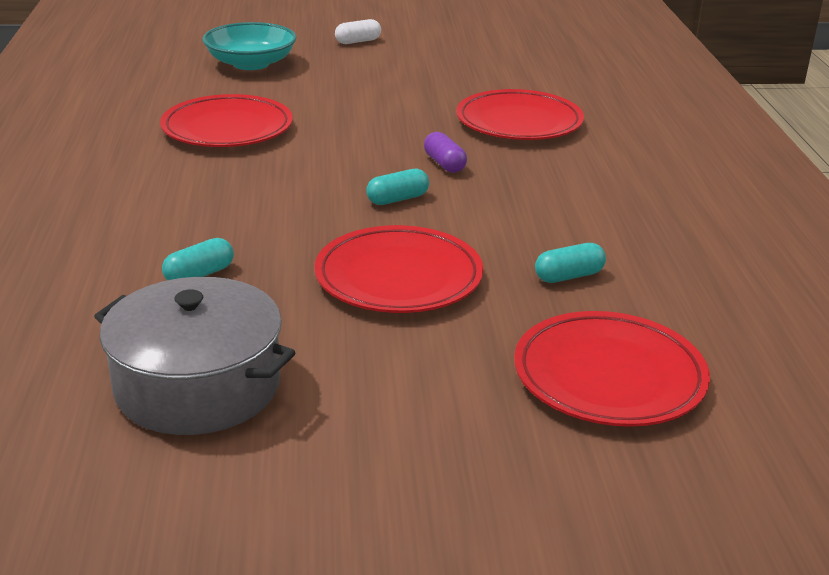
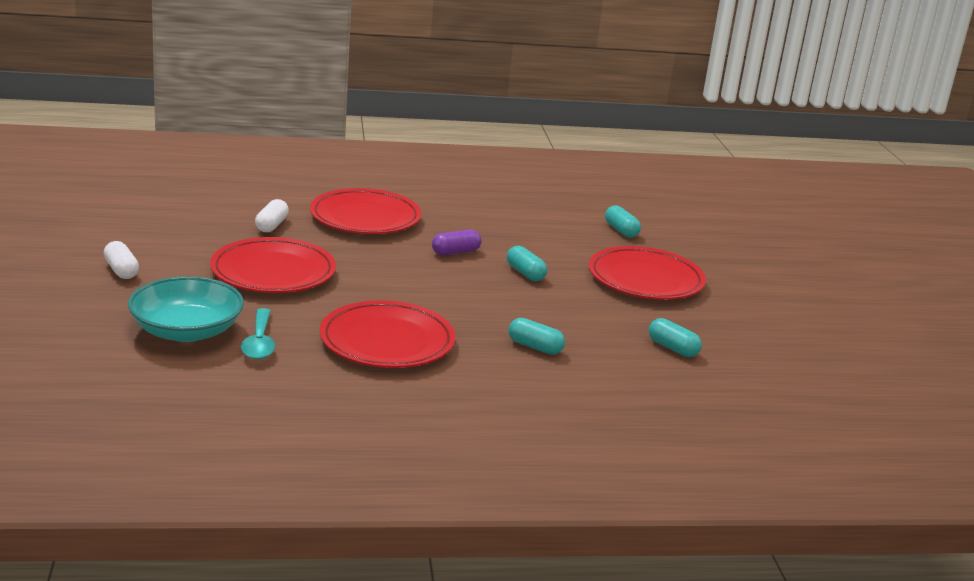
camera: 95 degrees left, 5 degrees down
grey pot [94,277,296,435] -> none
red plate [514,311,710,427] -> red plate moved to [210,237,336,293]
none -> turquoise spoon [241,308,275,360]
none -> white capsule [255,199,289,232]
none -> turquoise capsule [508,318,565,355]

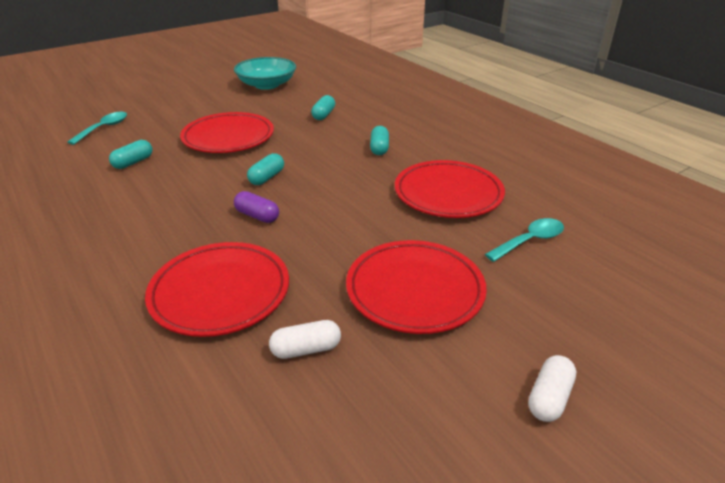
camera: 115 degrees left, 10 degrees up
turquoise bowl [128,276,244,342] -> turquoise bowl moved to [234,57,296,90]
none -> turquoise spoon [67,112,127,145]

